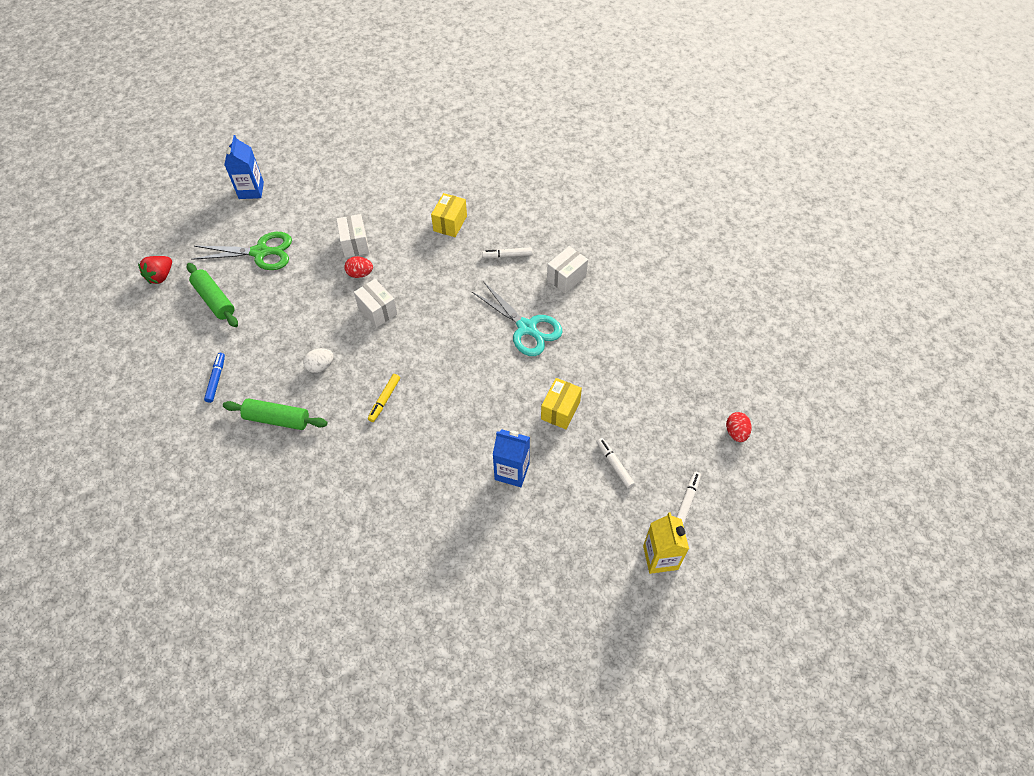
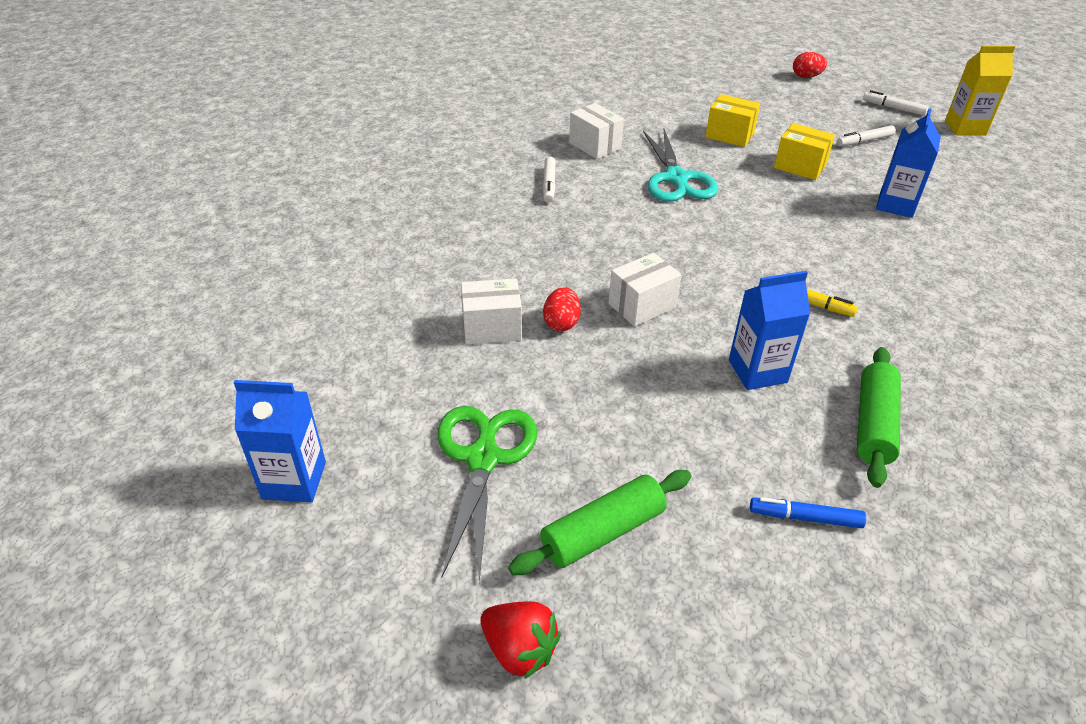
camera: 85 degrees left, 15 degrees down
white egg [303,348,333,373] -> blue carton [729,271,810,390]
yellow box [431,193,467,237] -> yellow box moved to [705,94,760,147]
turquoise scissors [472,281,563,356] -> turquoise scissors turned 120 degrees clockwise [643,129,718,202]

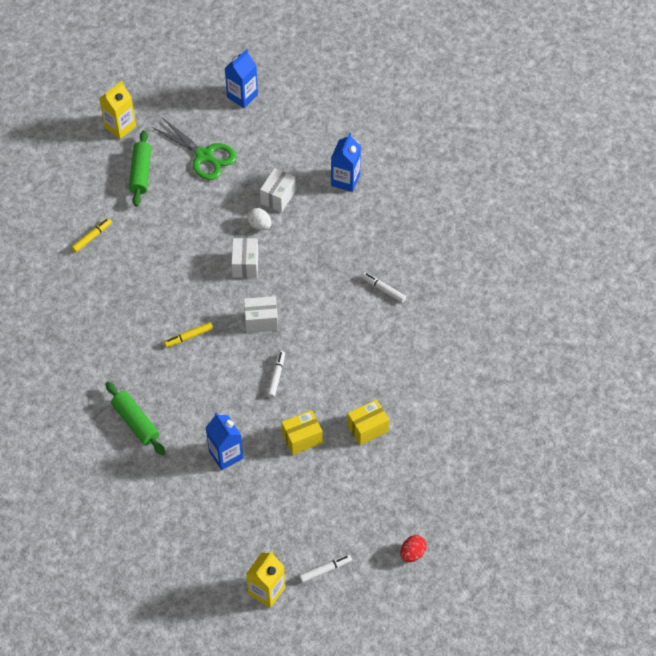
camera: 125 degrees right, 15 degrees up
red strawberry [480,601,560,679] -> yellow carton [99,81,136,139]
red egg [543,287,581,331] -> white egg [247,208,271,230]
white box [569,103,624,159] -> white box moved to [244,296,278,333]
turquoise scissors [643,129,718,202] -> none
blue carton [729,271,810,390] -> blue carton moved to [331,133,361,192]
blue marker [750,497,866,528] -> yellow marker [71,218,112,253]
white marker [837,125,896,146] -> white marker moved to [267,351,285,398]
green rolling pin [857,347,901,488] -> green rolling pin moved to [106,382,165,455]

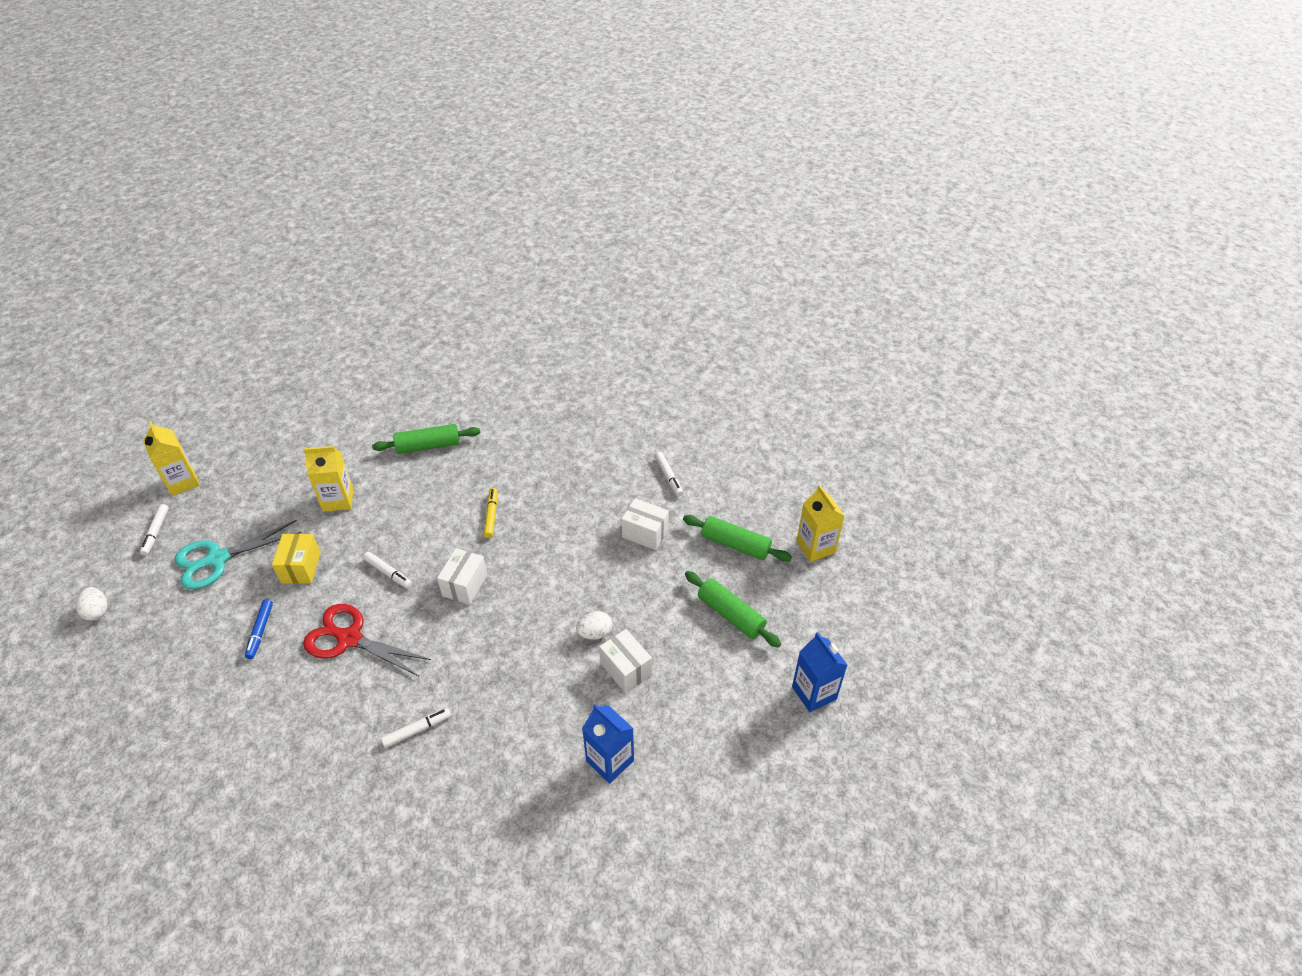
camera: 115 degrees right, 10 degrees down
yellow marker [71,218,112,253] -> white marker [655,452,683,496]
green scissors [152,117,237,180] -> green rolling pin [685,571,781,647]
blue carton [205,412,243,470] -> yellow carton [303,446,354,512]
white box [231,238,258,278] -> white box moved to [621,498,669,550]
yellow box [347,399,389,445] -> blue marker [245,599,273,659]
red egg [400,535,427,562] -> white egg [76,587,108,621]
none -> turquoise scissors [175,520,302,590]
none -> red scissors [303,604,431,676]

